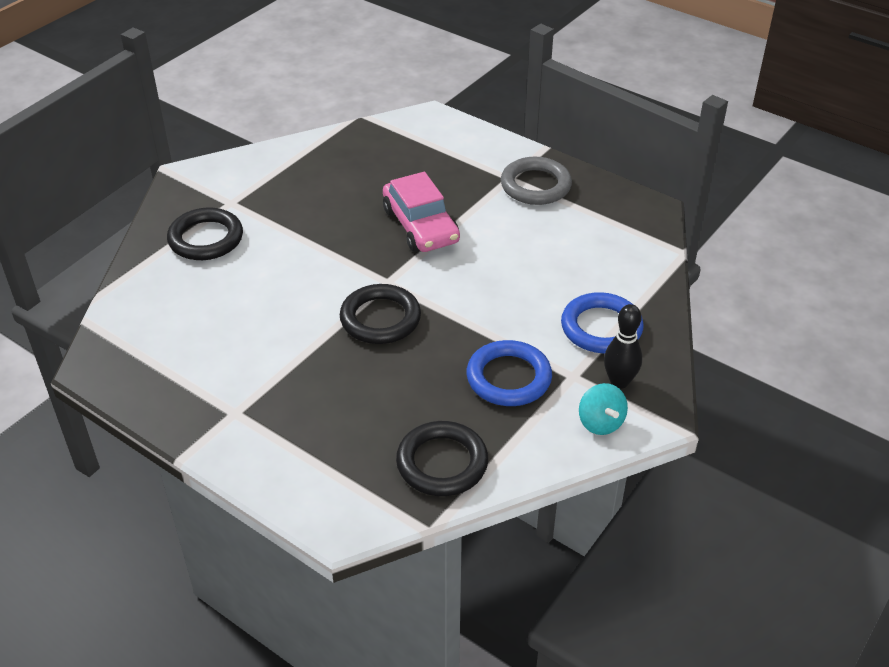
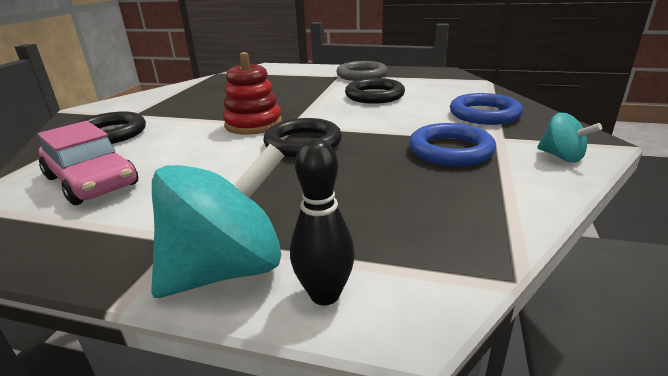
camera: 20 degrees left, 15 degrees down
pink car [383,172,460,252] -> pink car moved to [38,121,138,205]
black ring [396,421,488,496] -> black ring moved to [345,78,405,104]
black bowling pin [604,304,642,389] -> black bowling pin moved to [290,138,355,305]
none -> turquoise spinning top [151,144,284,298]
none -> red stacking toy [223,52,282,135]

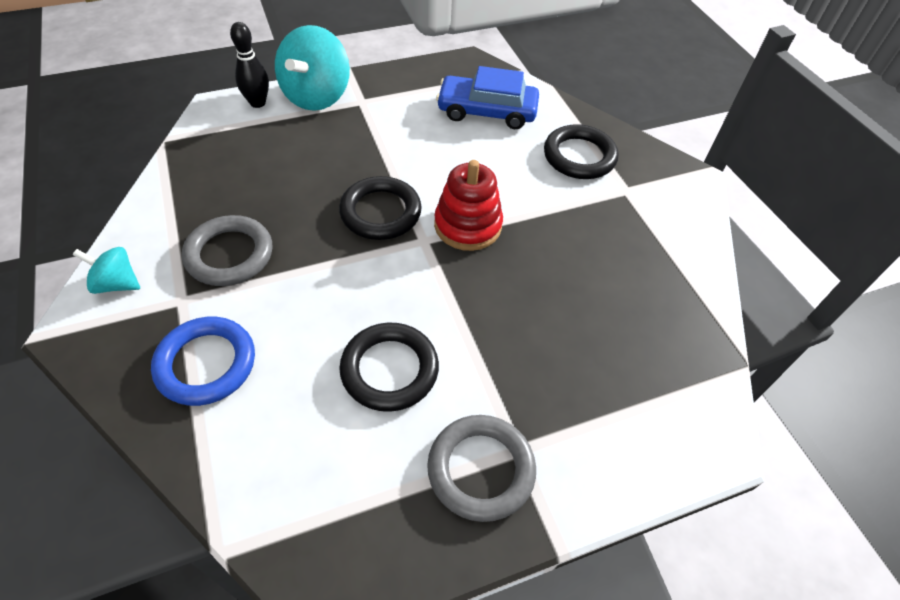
camera: 140 degrees right, 25 degrees up
pink car [38,121,138,205] -> blue car [436,66,539,129]
blue ring [409,123,496,166] -> grey ring [182,215,272,286]

